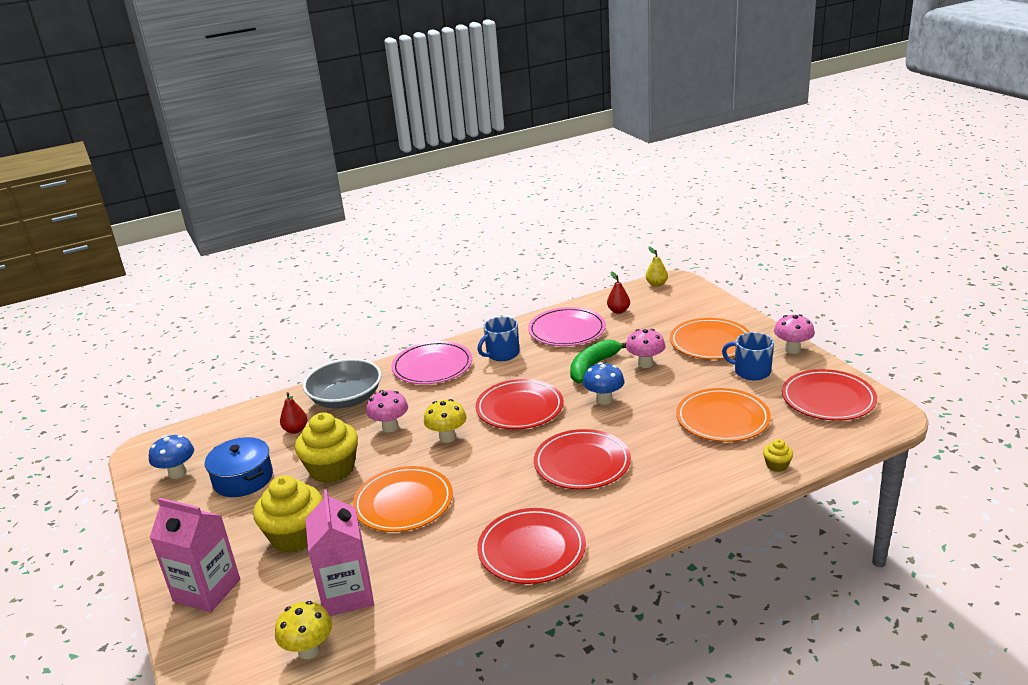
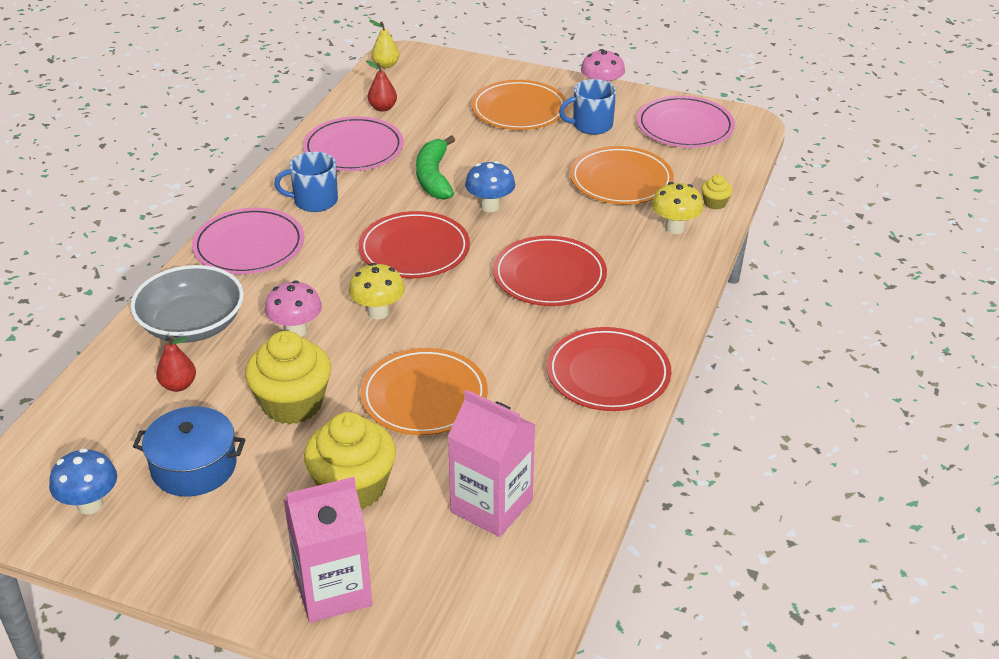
camera: 45 degrees left, 10 degrees up
yellow mushroom [275,601,332,659] -> yellow mushroom moved to [652,182,703,234]
blue mug [478,317,519,361] -> blue mug turned 75 degrees clockwise [274,152,338,212]
pink mushroom [626,329,665,368] -> none
red plate [782,369,877,421] -> pink plate [637,96,735,148]

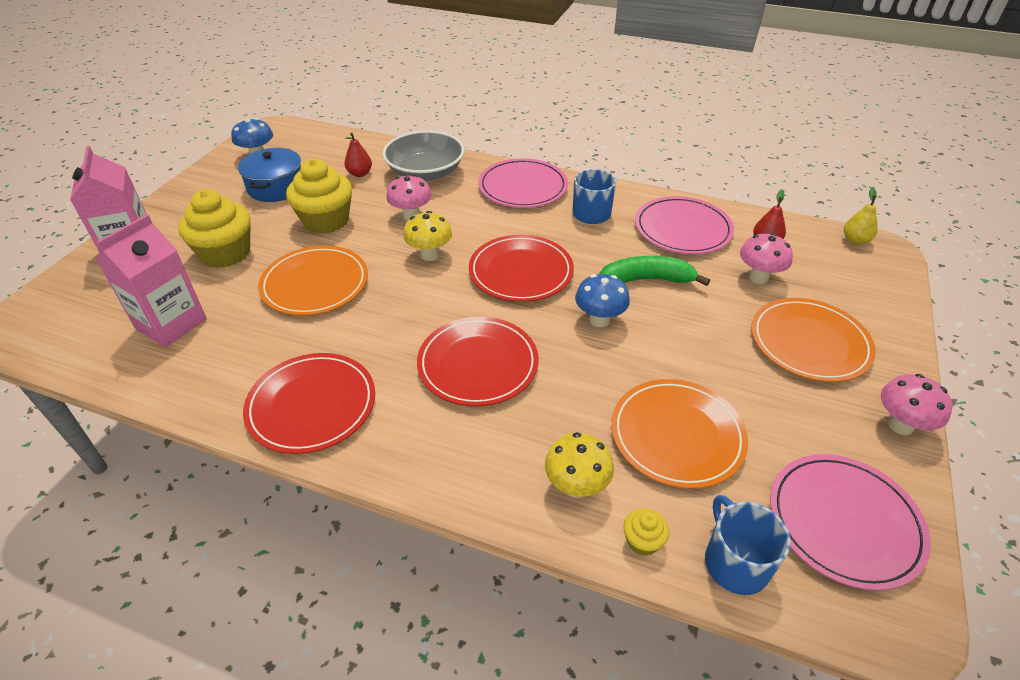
camera: 90 degrees right, 5 degrees up
blue mug [559,79,616,135] -> blue mug moved to [705,495,791,595]
none -> pink mushroom [740,233,793,284]

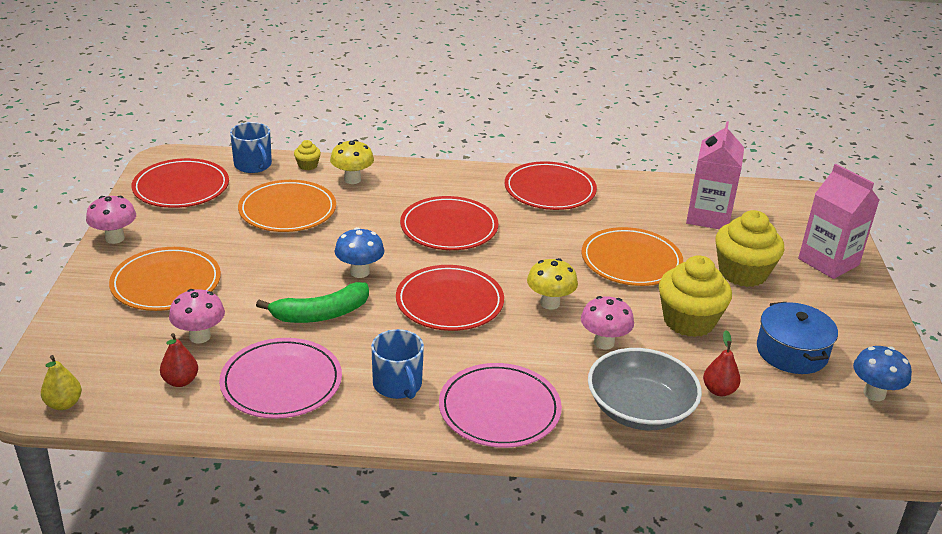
camera: 160 degrees right, 10 degrees down
pink plate [770,454,931,591] -> red plate [132,158,229,208]

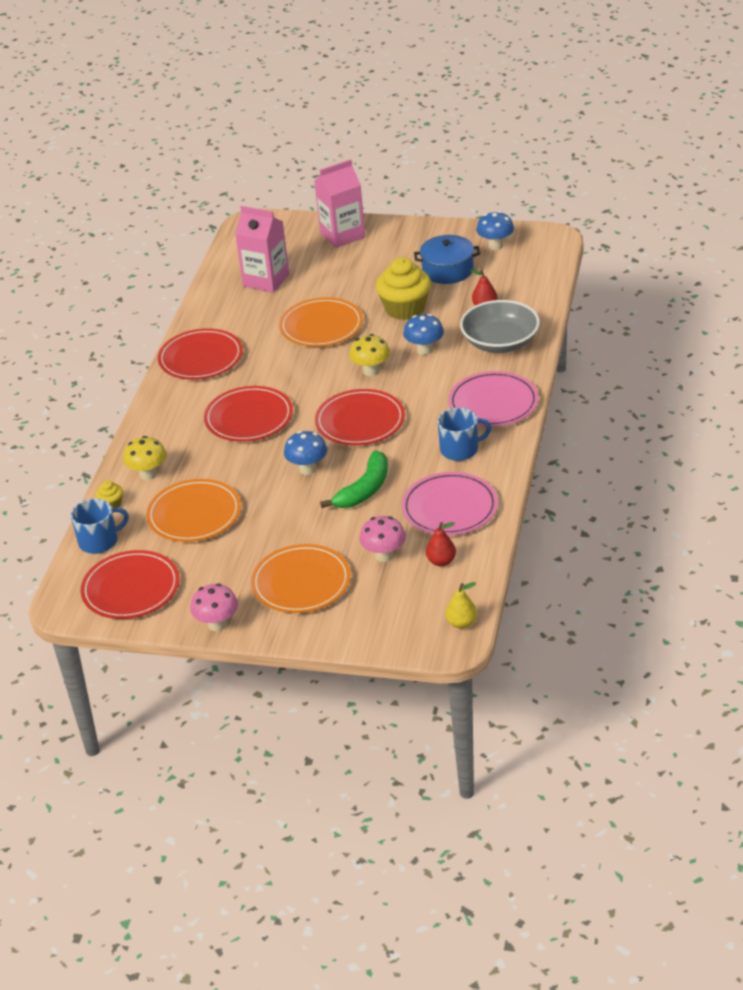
camera: 75 degrees left, 5 degrees up
green banana [256,282,369,323] -> green banana turned 45 degrees clockwise [320,451,388,508]
pink mushroom [581,296,634,349] -> blue mushroom [403,314,444,355]
yellow cupcake [715,210,784,287] -> none

